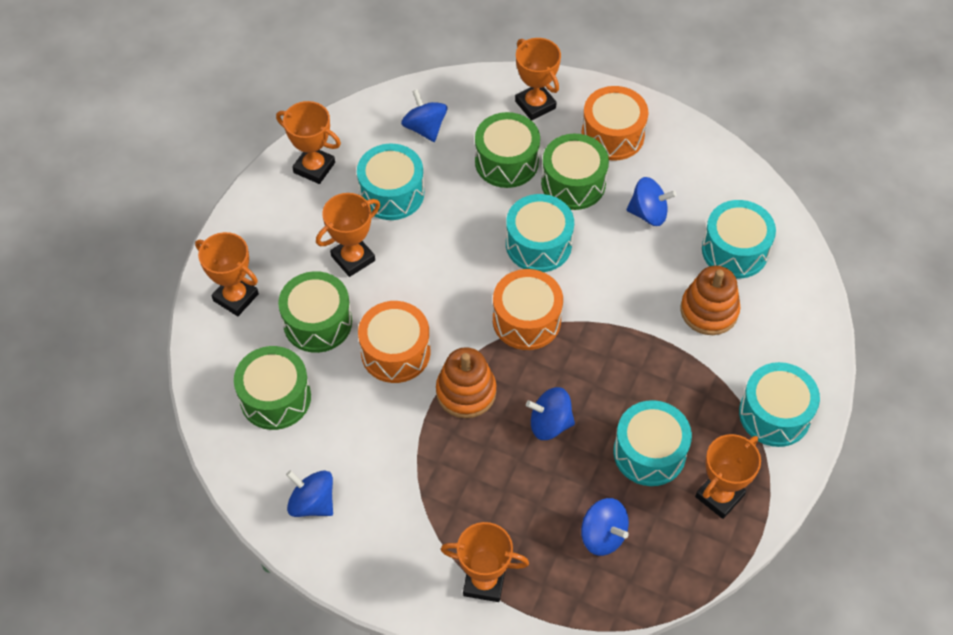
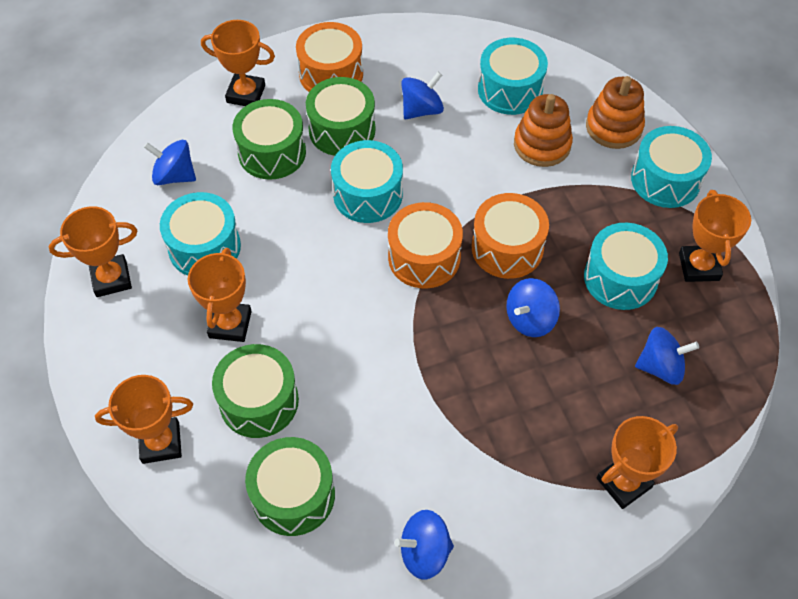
camera: 45 degrees left, 0 degrees up
orange drum [358,301,430,383] -> orange drum moved to [472,193,549,279]
orange stacking toy [436,347,497,418] -> orange stacking toy moved to [586,76,645,149]

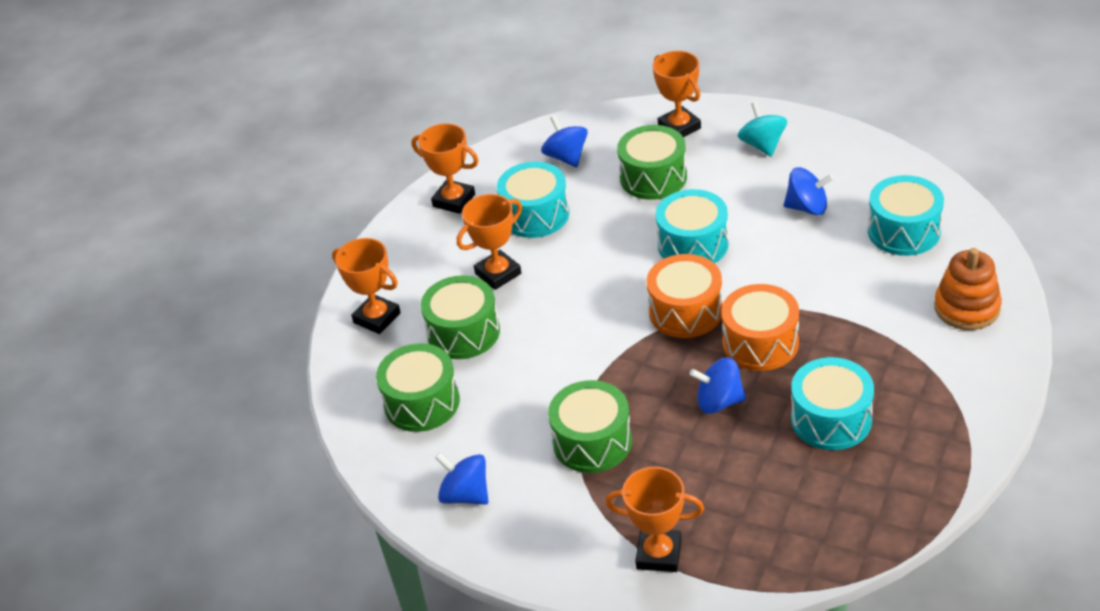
camera: 50 degrees right, 15 degrees down
orange drum [296,22,363,92] -> turquoise spinning top [738,102,787,157]
green drum [306,77,376,156] -> green drum moved to [548,380,632,473]
orange stacking toy [514,94,573,167] -> none
turquoise drum [631,126,712,208] -> none
blue spinning top [635,327,699,385] -> none
orange trophy [679,190,751,282] -> none

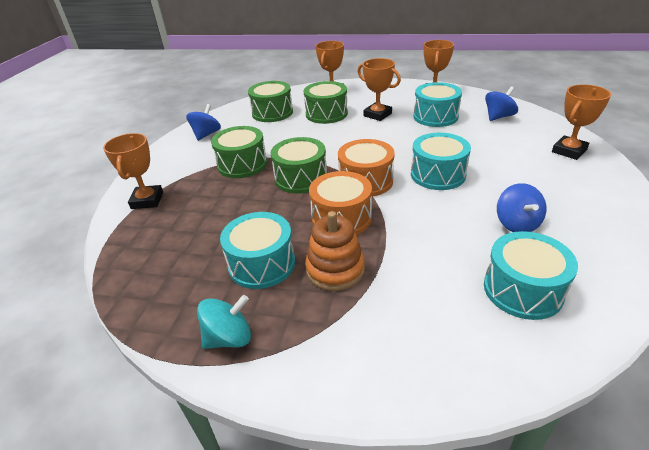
camera: 75 degrees right, 5 degrees down
green drum [617,125,687,200] -> green drum moved to [271,137,327,194]
blue spinning top [690,357,746,414] -> none
turquoise spinning top [738,102,787,157] -> turquoise spinning top moved to [197,295,251,349]
orange stacking toy [934,248,1002,330] -> orange stacking toy moved to [305,211,365,291]

